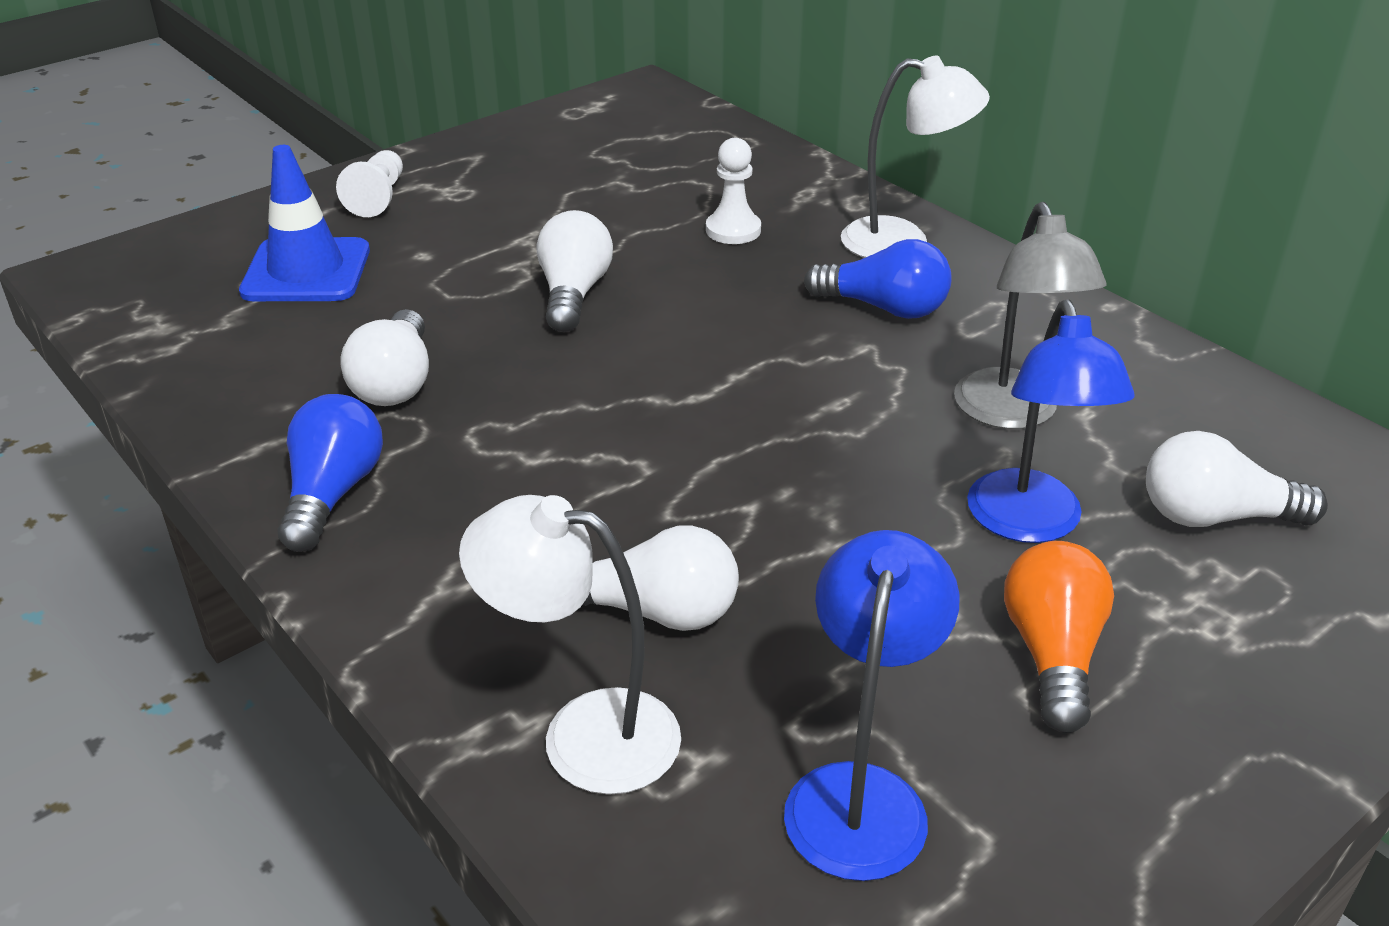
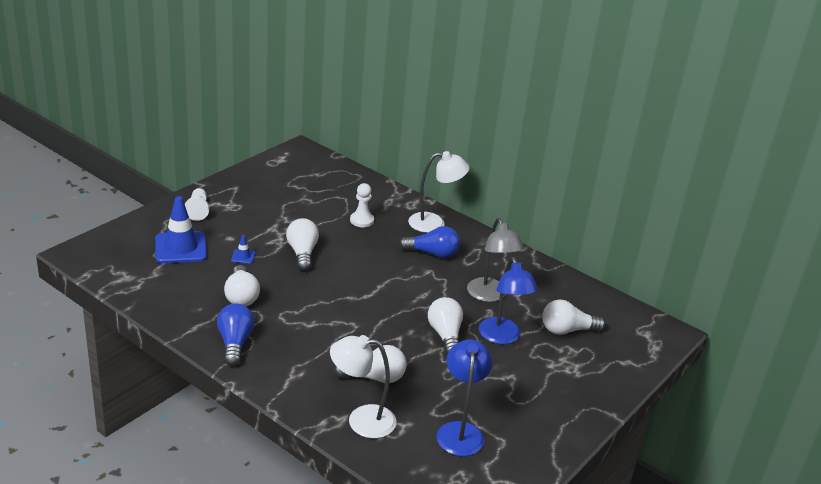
camera: 15 degrees left, 5 degrees down
orange light bulb [1004,541,1114,733] -> none
none -> blue traffic cone [231,235,255,264]
none -> white light bulb [428,297,463,355]

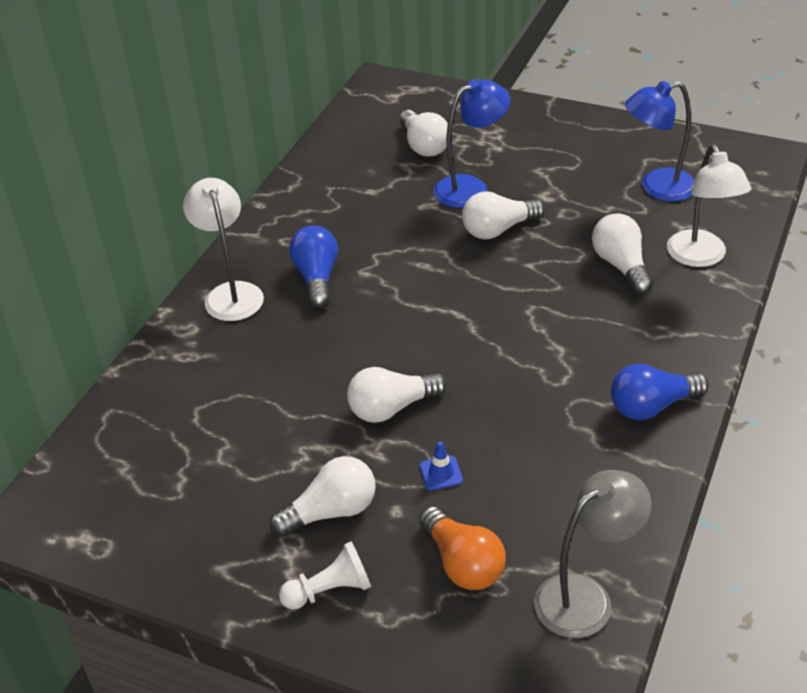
camera: 100 degrees left, 10 degrees up
blue traffic cone [155,196,207,263] -> orange light bulb [419,506,506,590]
white light bulb [224,265,260,306] -> white light bulb moved to [269,456,376,537]
white pawn [350,183,374,227] -> none
grey lamp [467,218,524,302] -> grey lamp moved to [534,470,651,638]

